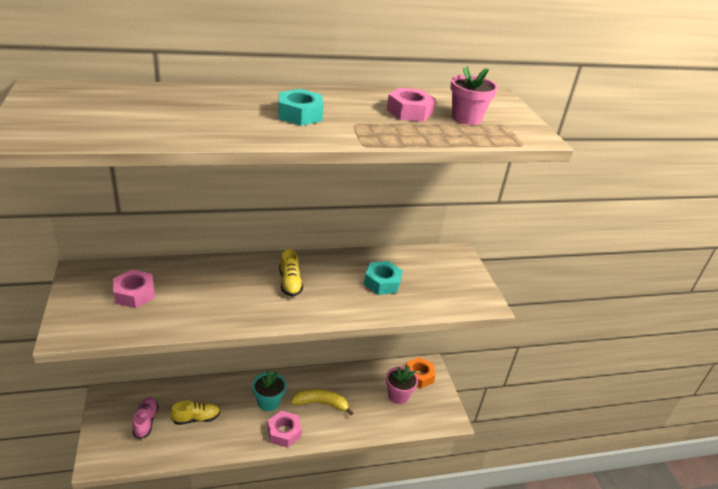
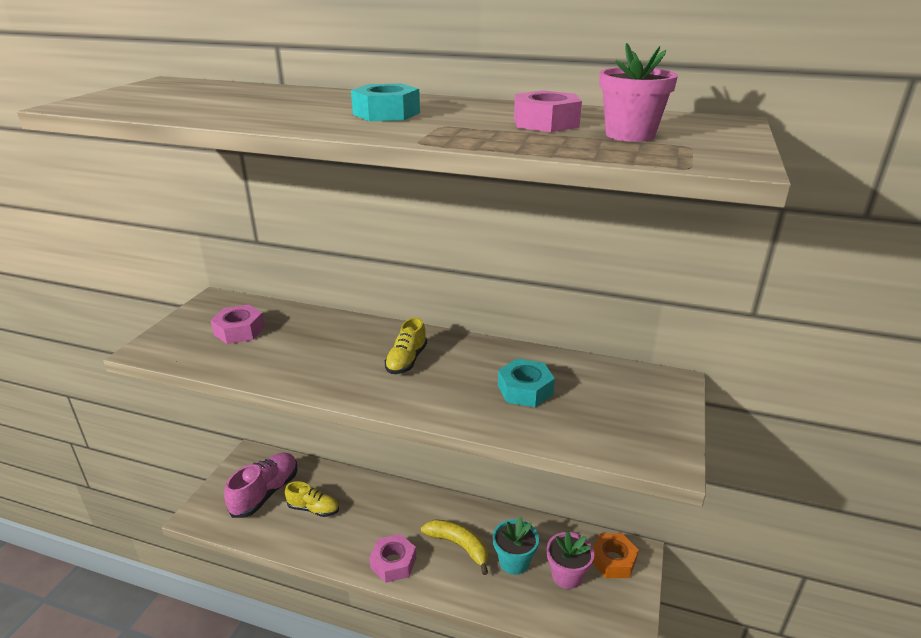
camera: 35 degrees right, 5 degrees down
pink shoe [132,397,159,439] -> pink shoe [224,453,297,518], size x1.59
turquoise flower pot [252,370,286,411] -> turquoise flower pot moved to [493,517,539,575]

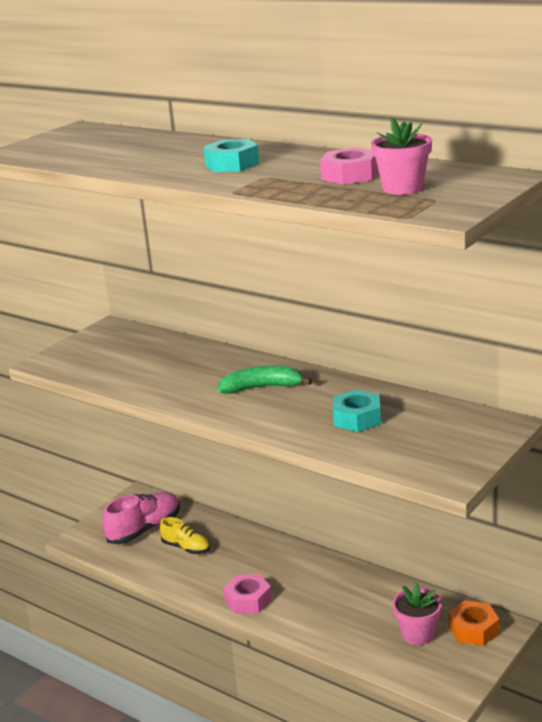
camera: 20 degrees right, 5 degrees down
pink nut [210,305,265,344] -> none
yellow shoe [385,318,427,374] -> green banana [217,365,312,394]
yellow banana [421,519,488,575] -> none
turquoise flower pot [493,517,539,575] -> none

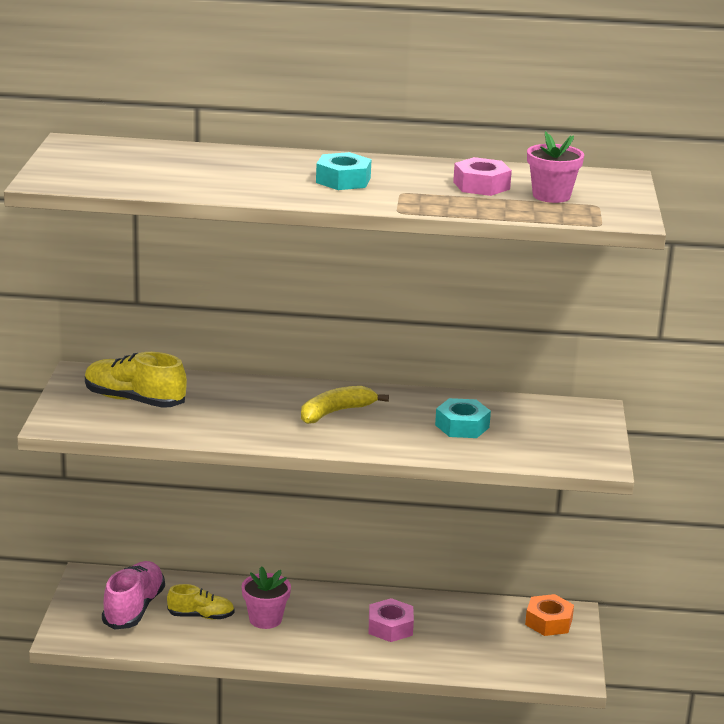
camera: 35 degrees left, 0 degrees up
green banana [217,365,312,394] -> yellow banana [301,386,389,424]
pink nut [223,574,272,614] -> pink nut moved to [369,598,414,642]
pink flower pot [392,582,442,645] -> pink flower pot moved to [242,566,291,629]
none -> yellow shoe [85,352,187,408]

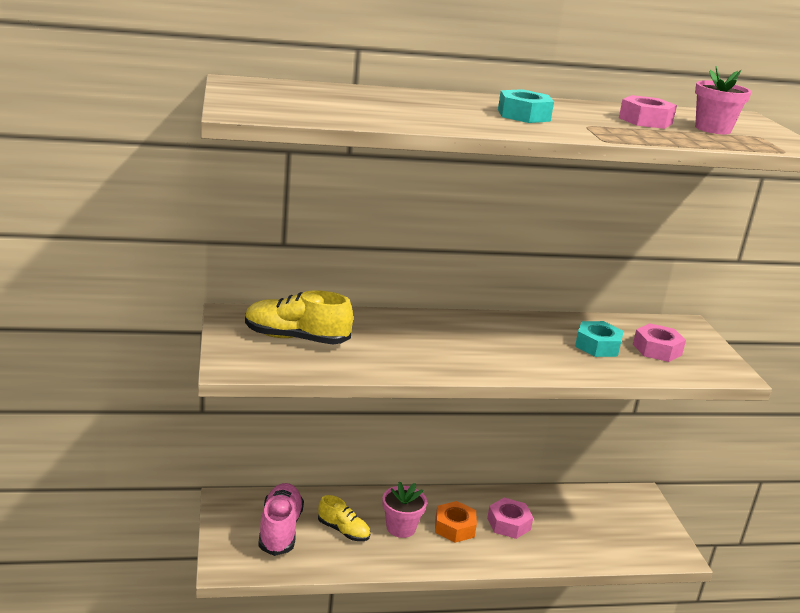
camera: 15 degrees left, 0 degrees up
yellow shoe [167,584,235,619] -> yellow shoe turned 45 degrees clockwise [318,495,370,541]
yellow banana [301,386,389,424] -> none
orange nut [525,594,574,636] -> orange nut moved to [435,501,477,543]
none -> pink nut [633,323,686,362]

